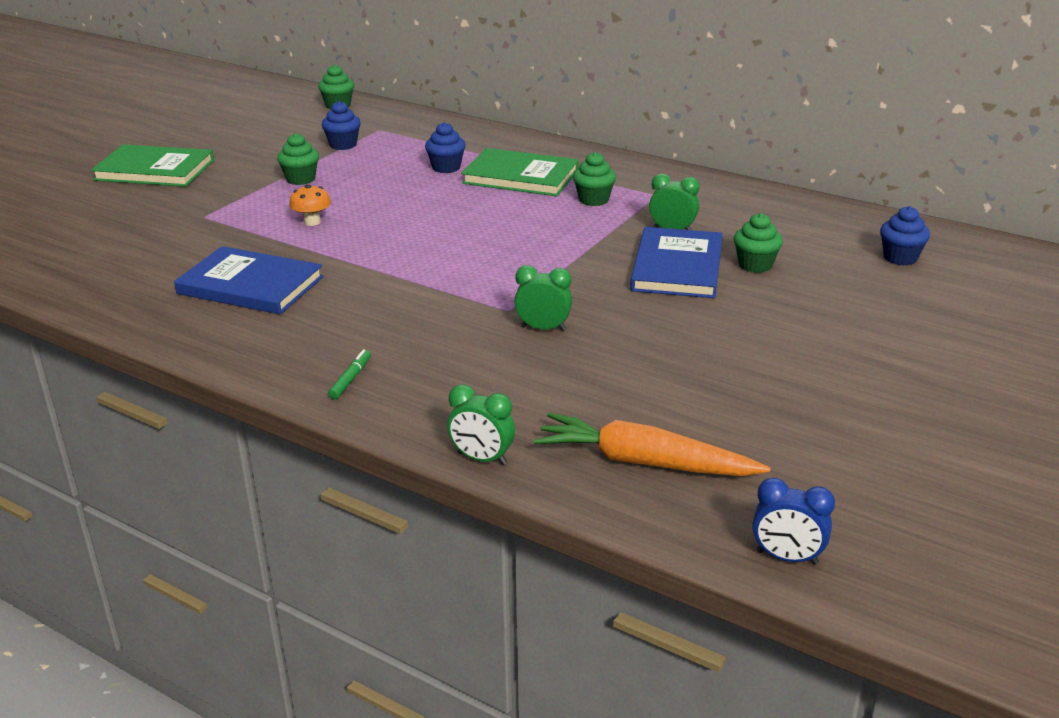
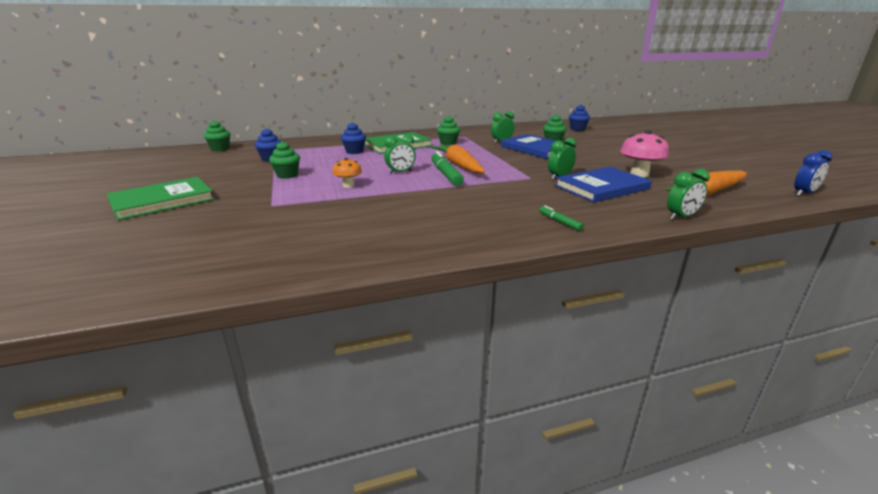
camera: 50 degrees left, 5 degrees down
blue book [174,246,324,314] -> blue book moved to [555,167,652,202]
none -> green clock [384,134,416,174]
none -> orange carrot [431,144,485,173]
none -> green marker [431,151,464,186]
none -> pink mushroom [620,130,669,177]

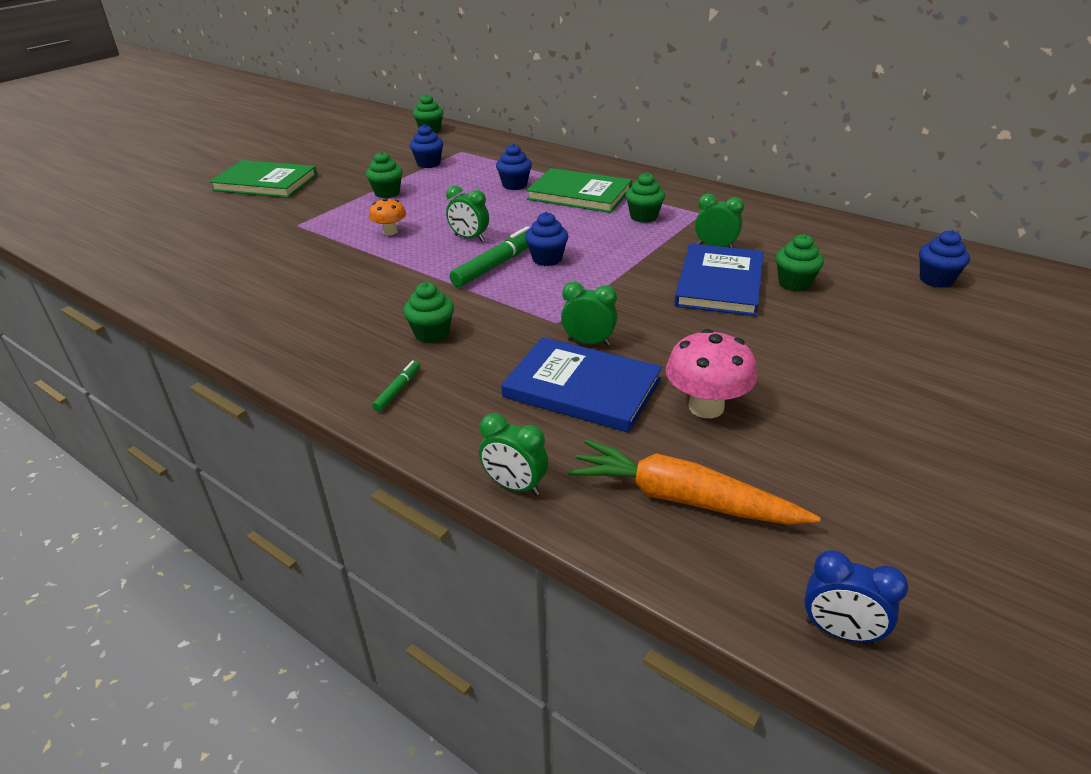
camera: 55 degrees right, 10 degrees up
orange carrot [431,144,485,173] -> blue cupcake [525,212,569,266]
none -> green cupcake [403,282,454,343]

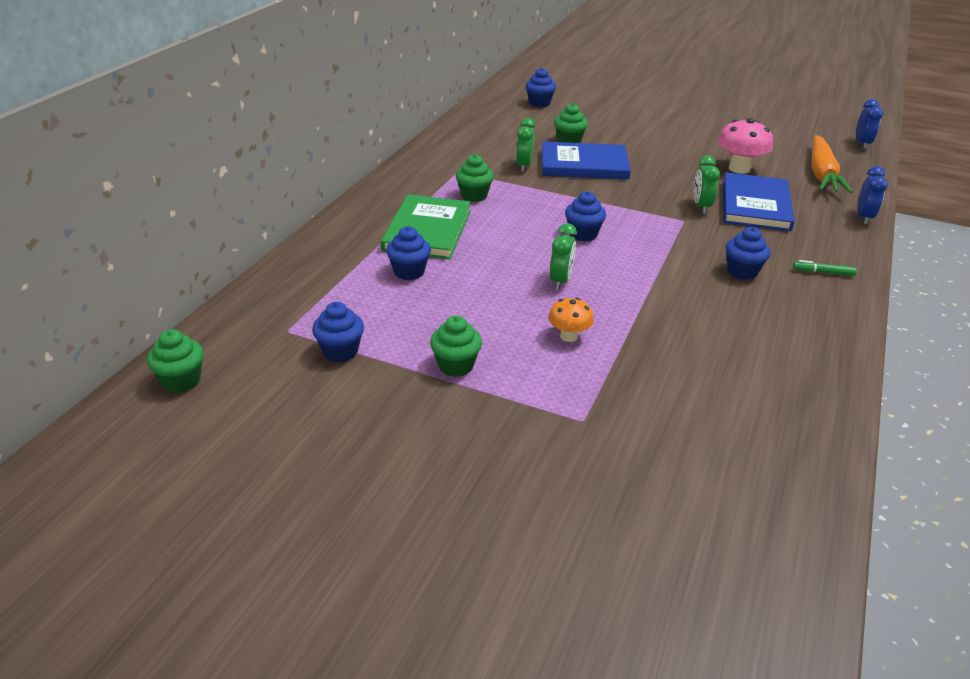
camera: 105 degrees left, 0 degrees up
green book [209,160,317,198] -> none
green cupcake [403,282,454,343] -> blue cupcake [726,227,770,280]
green marker [449,226,530,287] -> none
green clock [479,413,548,495] -> blue clock [857,166,888,225]

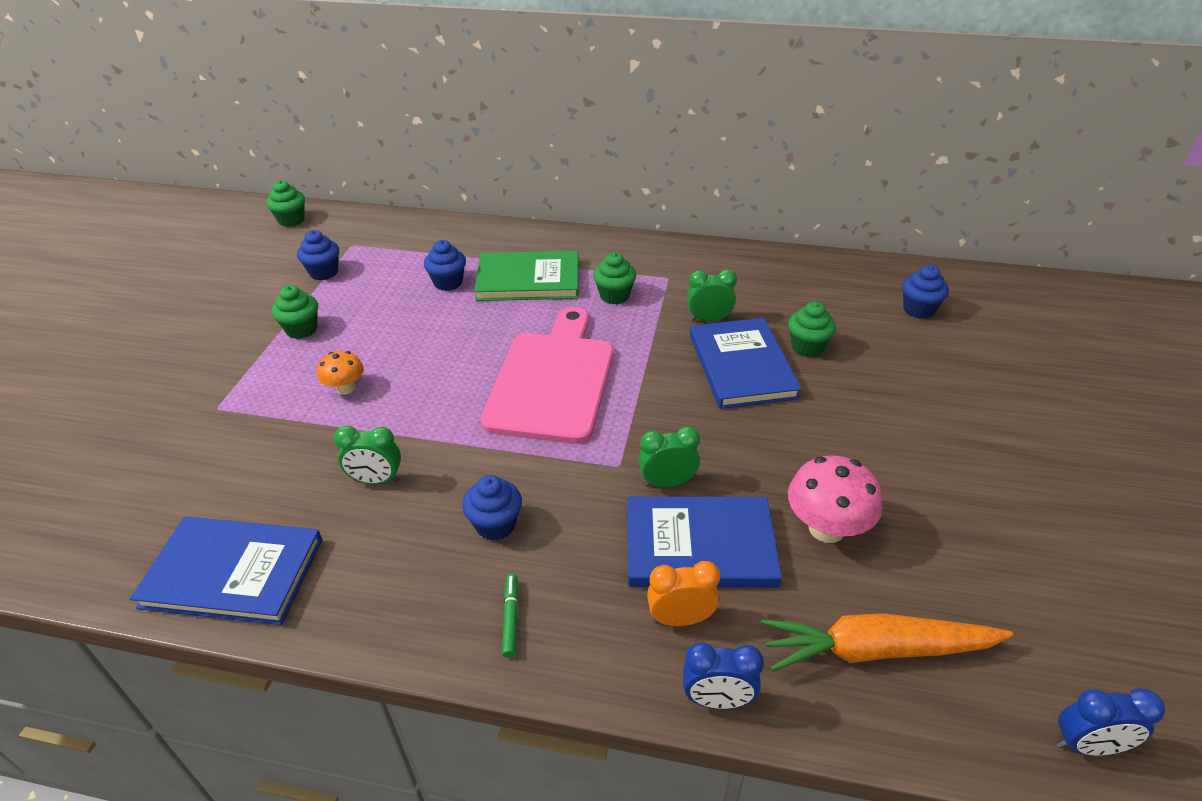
camera: 80 degrees right, 5 degrees up
green clock [550,223,577,290] -> green clock moved to [334,426,401,484]
blue cupcake [565,191,606,241] -> pink cutting board [480,307,614,444]
none -> blue book [130,517,322,625]
none -> orange clock [647,561,720,626]

